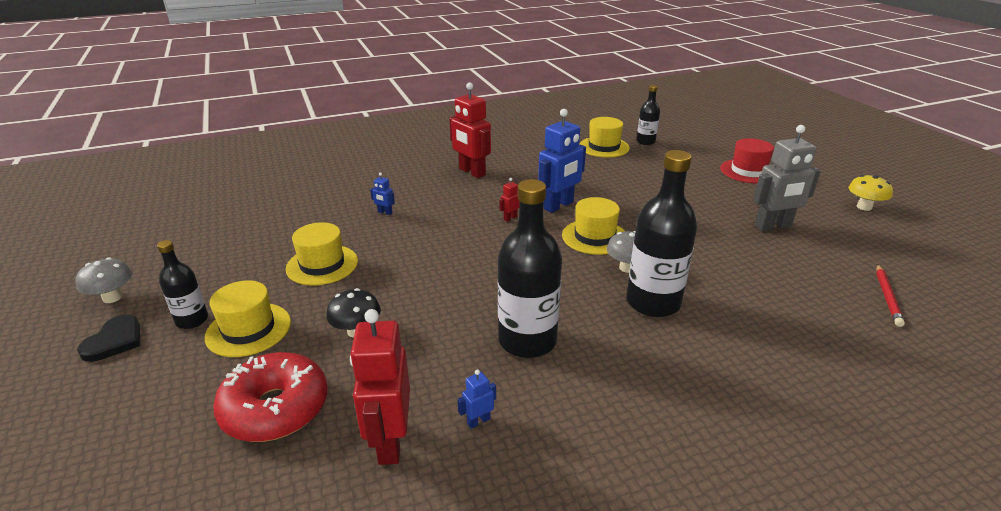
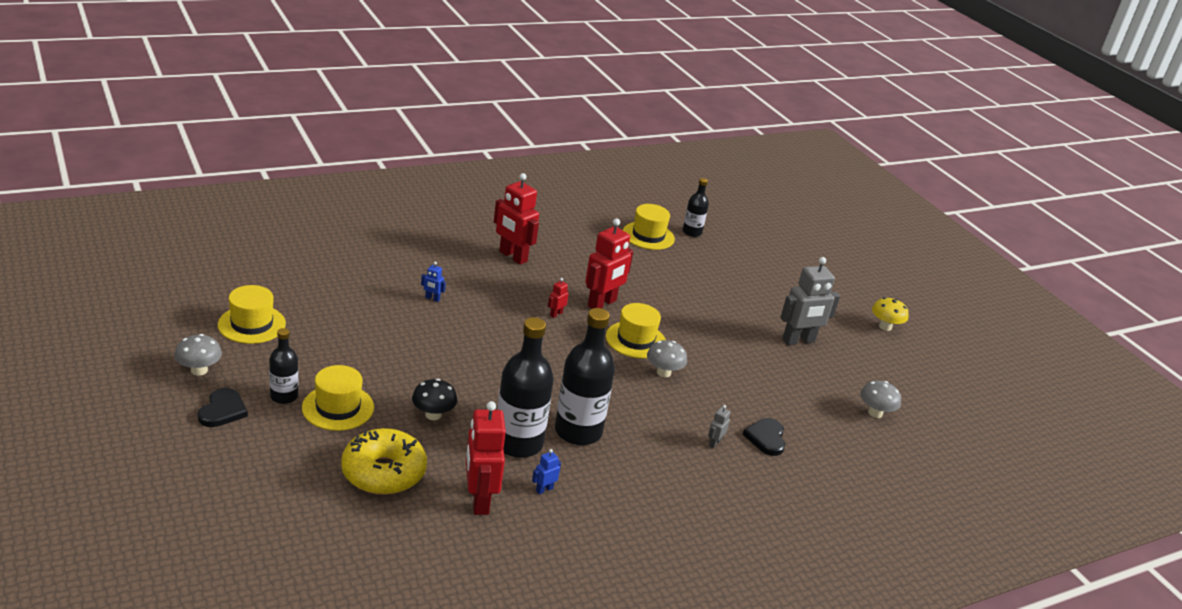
camera: 10 degrees left, 0 degrees up
red donut [213,352,327,442] -> yellow donut [341,428,427,495]
yellow hat [286,222,358,285] -> yellow hat moved to [218,285,286,344]
blue robot [538,109,586,213] -> red robot [585,218,633,309]
black bottle [626,150,697,317] -> black bottle moved to [497,317,554,458]
red hat [720,138,774,184] -> none
red pencil [876,264,905,327] -> grey mushroom [860,380,901,418]
none -> grey robot [708,405,730,448]
none -> black heart [743,418,785,456]

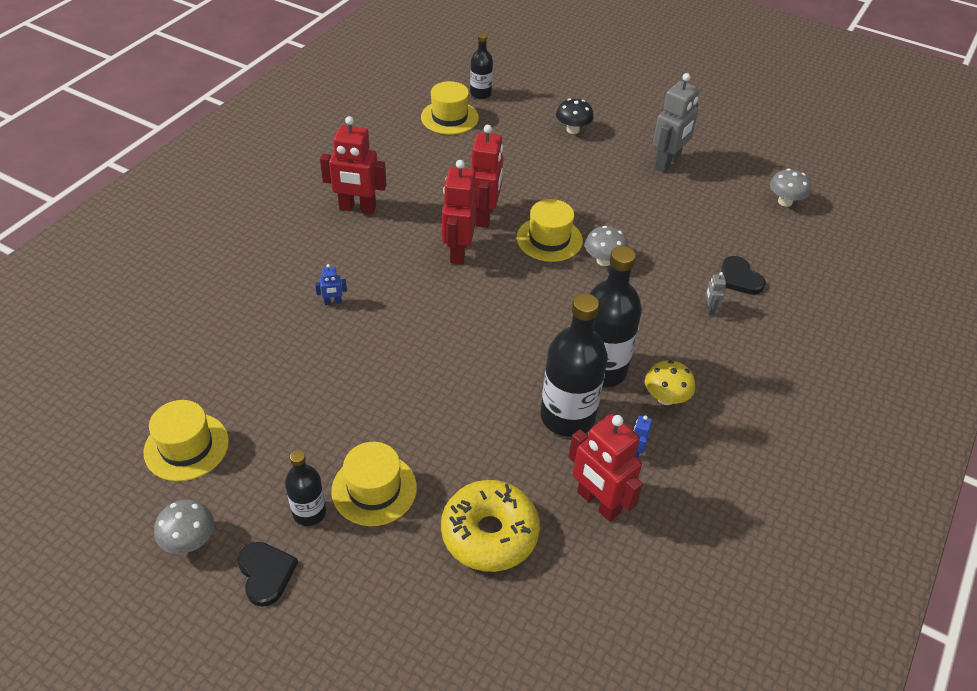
camera: 30 degrees left, 15 degrees up
black mushroom [412,379,457,420] -> black mushroom moved to [556,98,594,134]
red robot [548,278,569,318] -> red robot [442,160,477,265], size x2.30
yellow mushroom [872,297,909,331] -> yellow mushroom moved to [645,360,695,405]

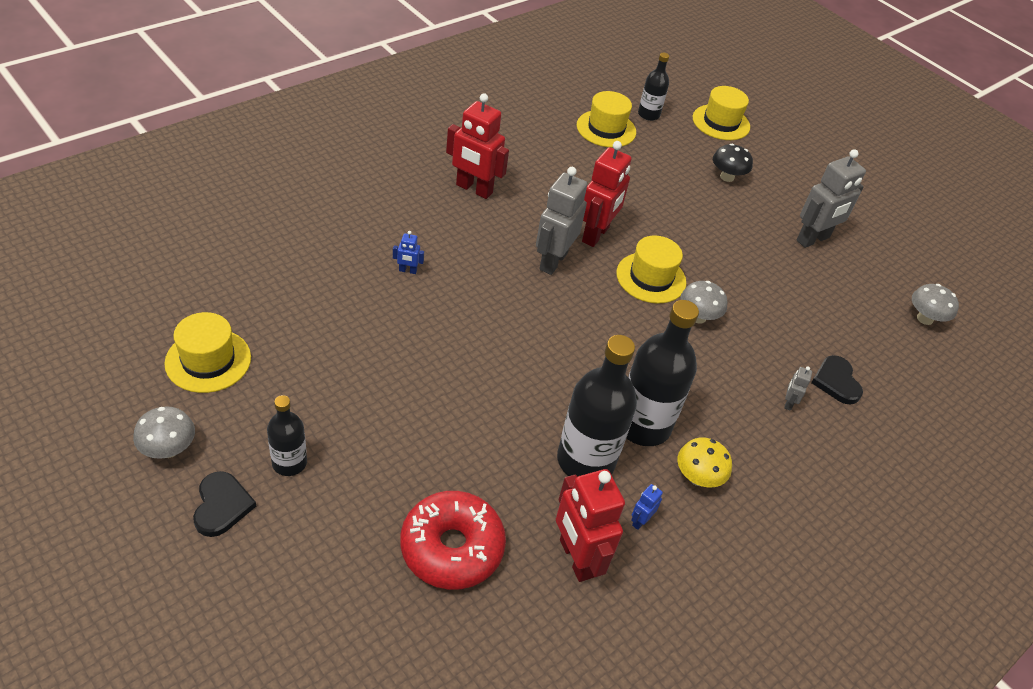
camera: 15 degrees right, 0 degrees up
yellow hat [331,442,417,526] -> yellow hat moved to [693,86,750,140]
yellow donut [441,480,540,572] -> red donut [400,491,506,590]
red robot [442,160,477,265] -> grey robot [536,167,587,275]

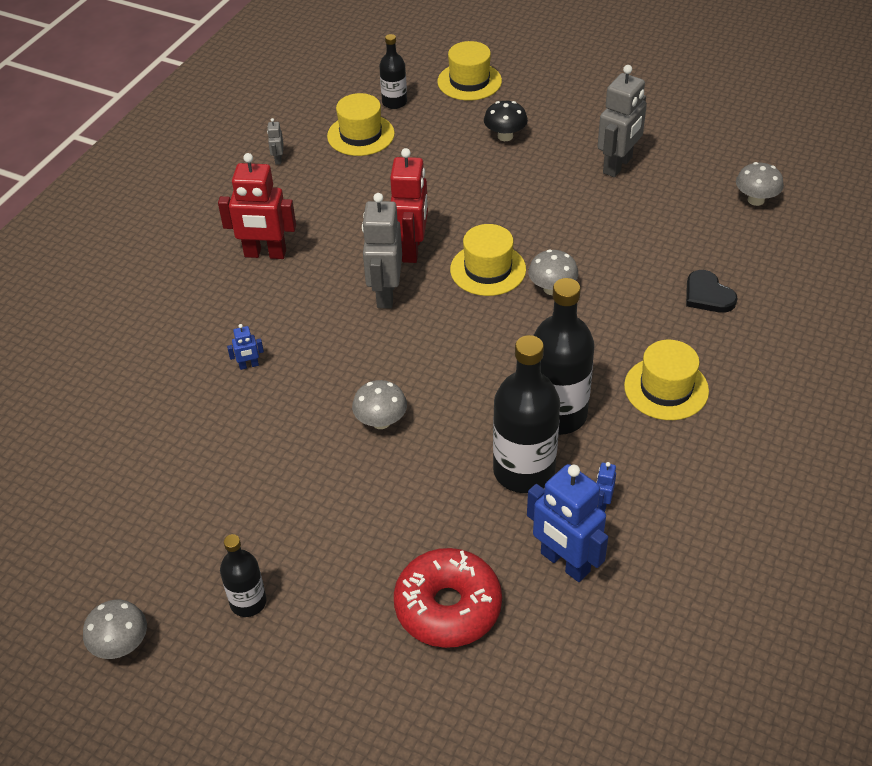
camera: 15 degrees left, 0 degrees up
yellow hat [164,312,251,393] -> yellow hat moved to [624,340,709,420]
black heart [193,471,256,537] -> none
red robot [556,469,625,582] -> blue robot [527,464,608,582]
yellow mushroom [678,437,732,487] -> none
grey robot [784,366,812,411] -> grey robot moved to [267,118,284,165]
none -> grey mushroom [352,380,407,429]

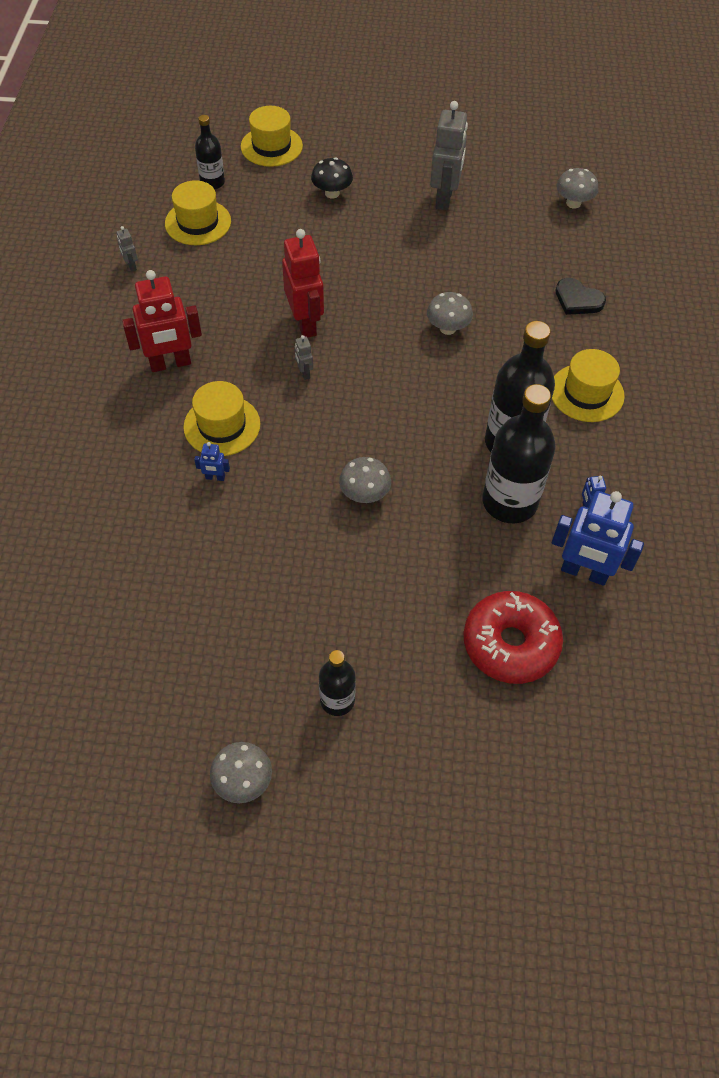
camera: 25 degrees left, 10 degrees up
blue robot [227,324,264,370] -> blue robot turned 45 degrees clockwise [194,442,230,481]
grey robot [362,193,402,309] -> grey robot [294,335,313,380], size x0.43
yellow hat [450,224,526,296] -> yellow hat moved to [183,381,260,456]

